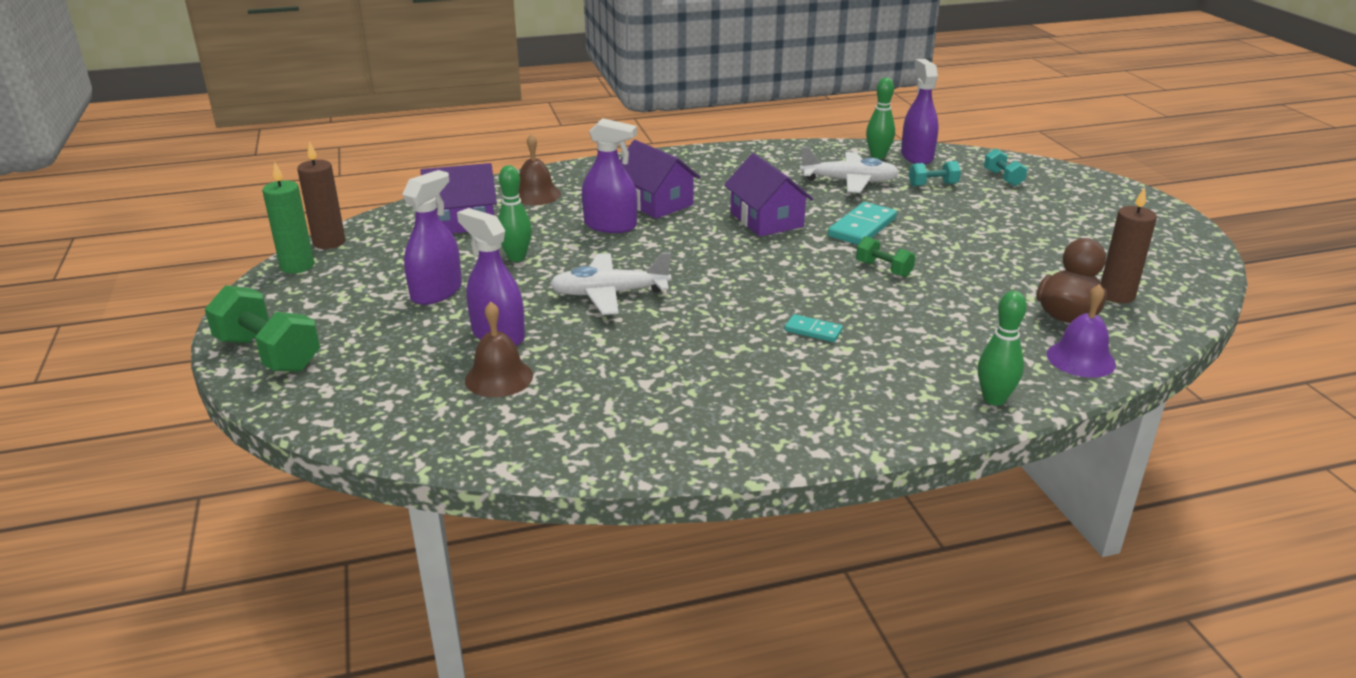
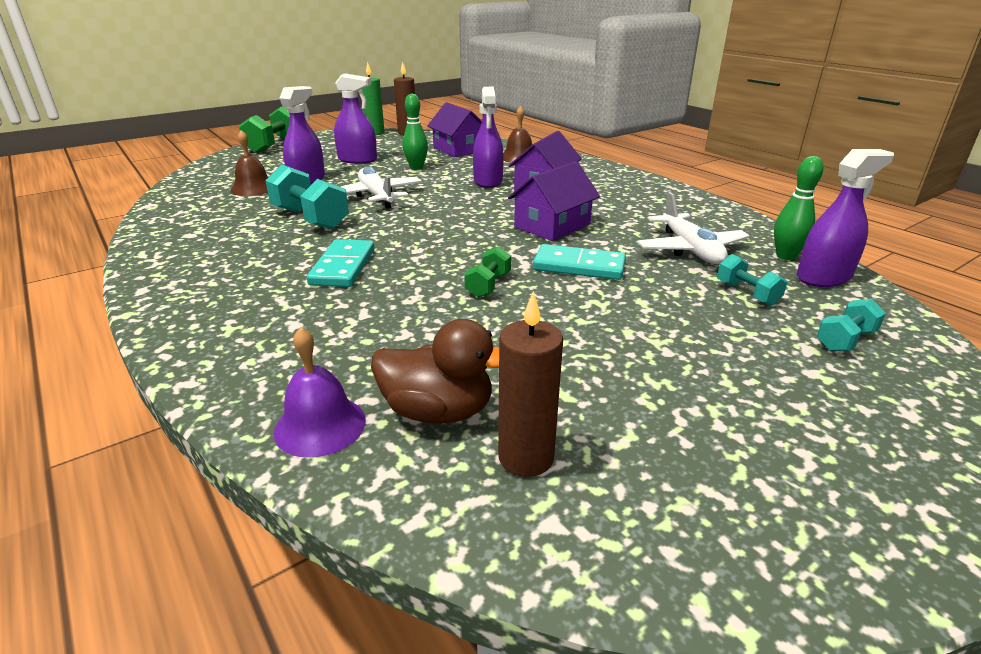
camera: 70 degrees right, 0 degrees up
turquoise domino [785,314,843,342] -> turquoise domino [307,239,375,287], size x1.76
green bowling pin [978,291,1027,406] -> none
none -> turquoise dumbbell [265,165,349,230]

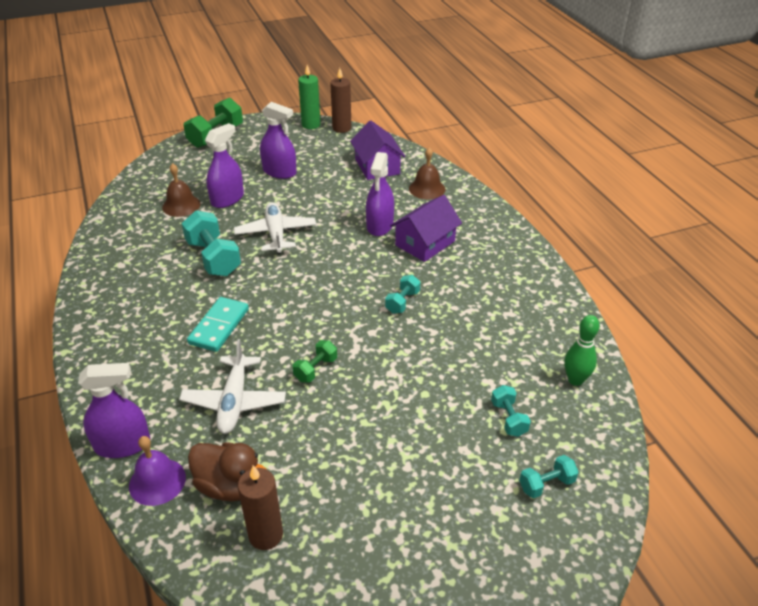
camera: 15 degrees right, 10 degrees up
green bowling pin [403,94,428,170] -> none
purple house [508,161,600,241] -> turquoise dumbbell [385,275,420,314]
turquoise domino [533,244,626,280] -> none
white plane [637,192,750,264] -> white plane moved to [179,339,286,434]
purple spray bottle [797,149,894,287] -> purple spray bottle moved to [78,363,150,458]

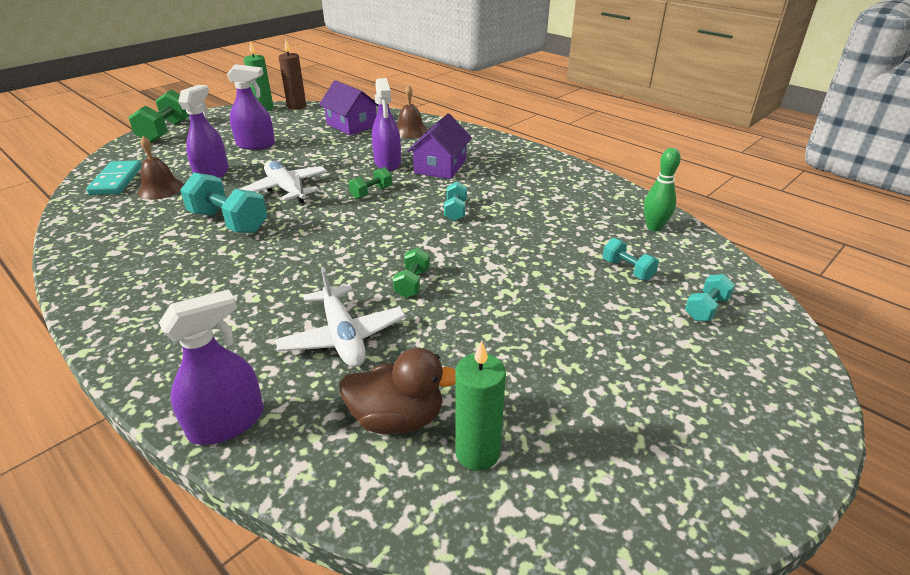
camera: 25 degrees left, 5 degrees down
purple bell [129,436,186,506] -> none
turquoise domino [187,297,249,352] -> turquoise domino moved to [86,160,142,195]
brown candle [238,465,283,550] -> green candle [455,340,506,471]
none -> green dumbbell [348,167,392,199]

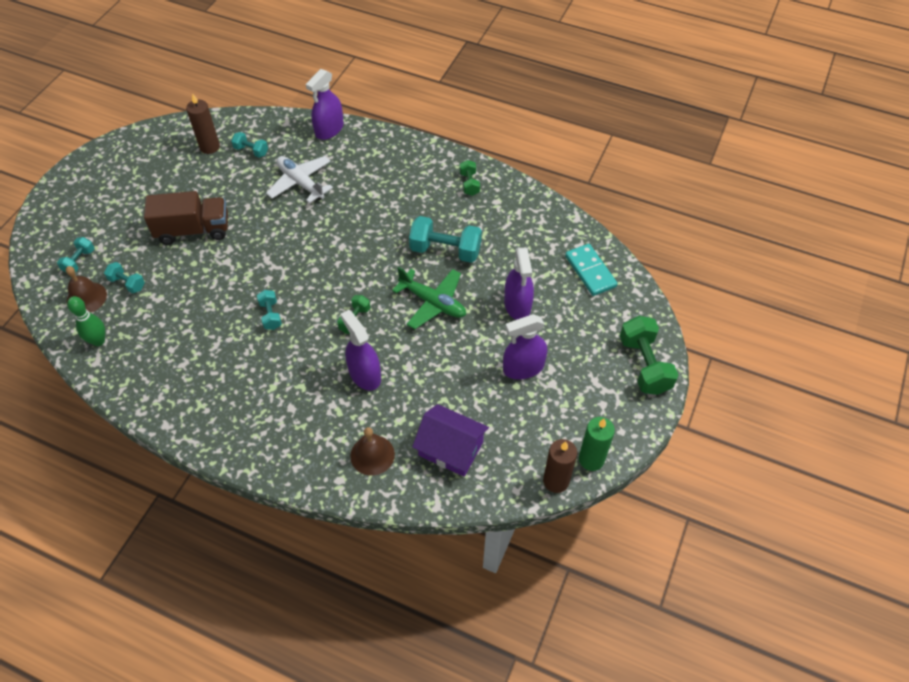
camera: 160 degrees right, 20 degrees up
brown bell [138,136,184,199] -> brown bell moved to [66,266,107,313]
white plane [241,161,327,204] -> green plane [392,267,466,329]
brown duck [339,348,455,434] -> turquoise dumbbell [231,132,268,158]
green dumbbell [393,248,430,298] -> green dumbbell moved to [460,160,480,196]
purple house [407,114,472,179] -> none
green candle [455,340,506,471] -> brown candle [186,93,220,154]
none -> brown truck [144,191,228,245]

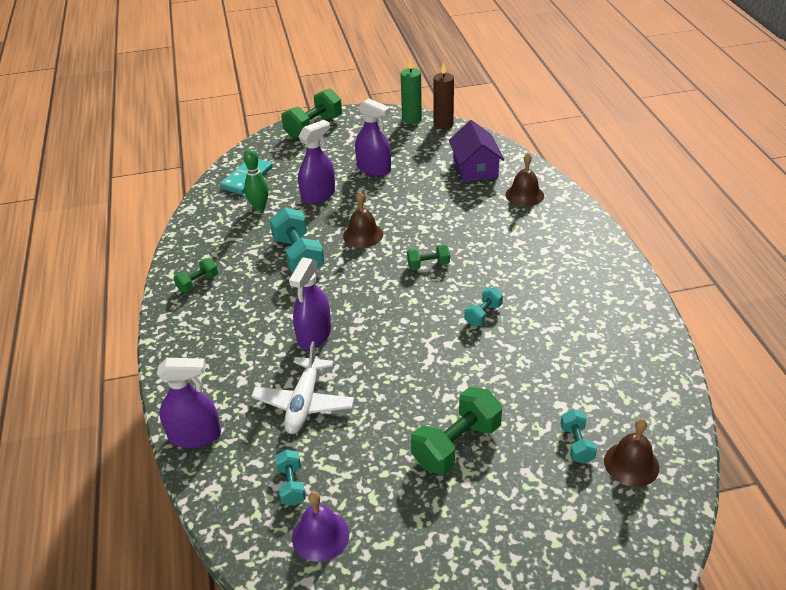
camera: 125 degrees left, 15 degrees down
turquoise dumbbell [57,237,95,273] -> none
green bowling pin [67,296,105,346] -> green bowling pin moved to [243,148,269,211]
brown truck [144,191,228,245] -> green dumbbell [411,387,502,475]
brown candle [186,93,220,154] -> purple bell [292,491,349,562]
purple spray bottle [340,310,381,391] -> purple spray bottle moved to [289,257,331,350]
green plane [392,267,466,329] -> brown bell [343,192,383,248]

